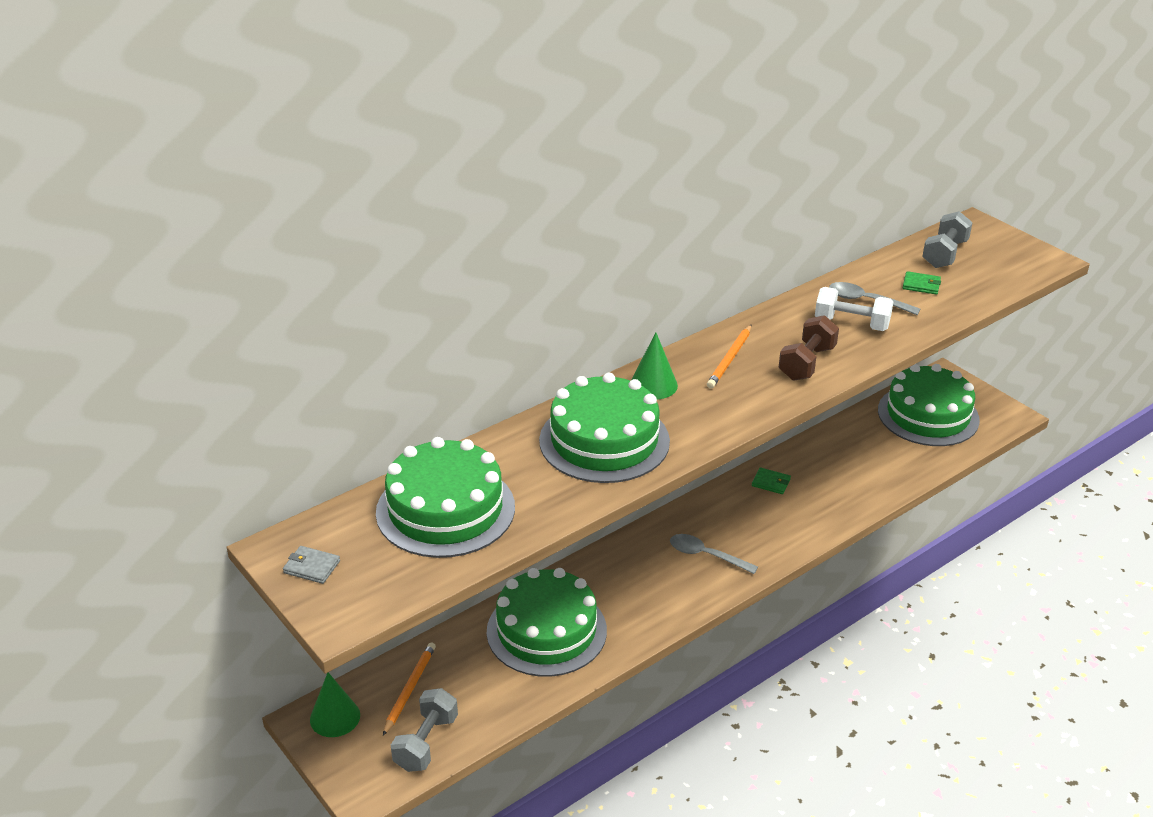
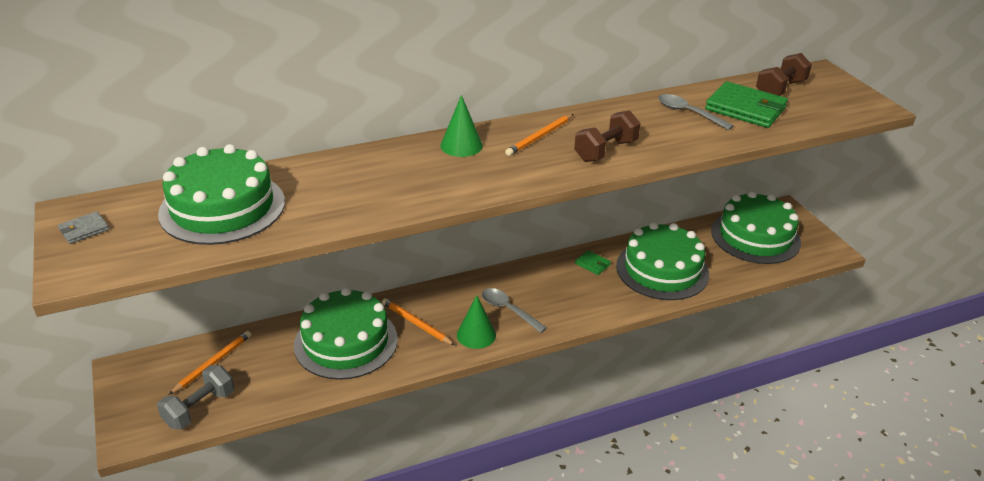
camera: 15 degrees right, 0 degrees up
grey wallet [283,546,340,584] -> grey wallet turned 75 degrees counterclockwise [58,211,109,244]
green cone [310,672,360,737] -> green cone moved to [457,295,496,349]
green cake [539,373,670,483] -> green cake moved to [616,222,709,300]
white dumbbell [815,287,893,331] -> none
green wallet [902,271,941,295] -> green wallet [705,81,788,128], size x2.12
grey dumbbell [922,211,973,268] -> brown dumbbell [756,53,812,96]
none -> orange pencil [382,298,455,345]

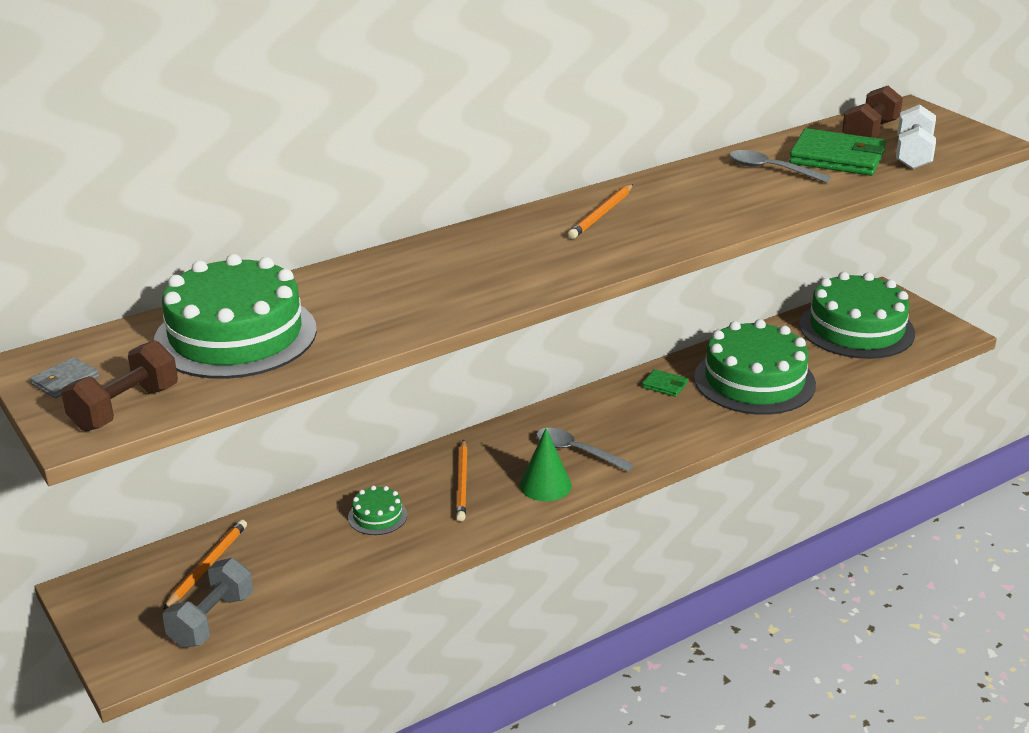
camera: 10 degrees left, 5 degrees down
green cake [294,287,398,380] -> green cake [348,486,407,535], size x0.43
orange pencil [382,298,455,345] -> orange pencil turned 120 degrees counterclockwise [456,439,468,521]
green cone [440,95,483,157] -> none
brown dumbbell [574,110,640,162] -> brown dumbbell moved to [61,340,178,431]
none -> white dumbbell [896,104,936,169]

